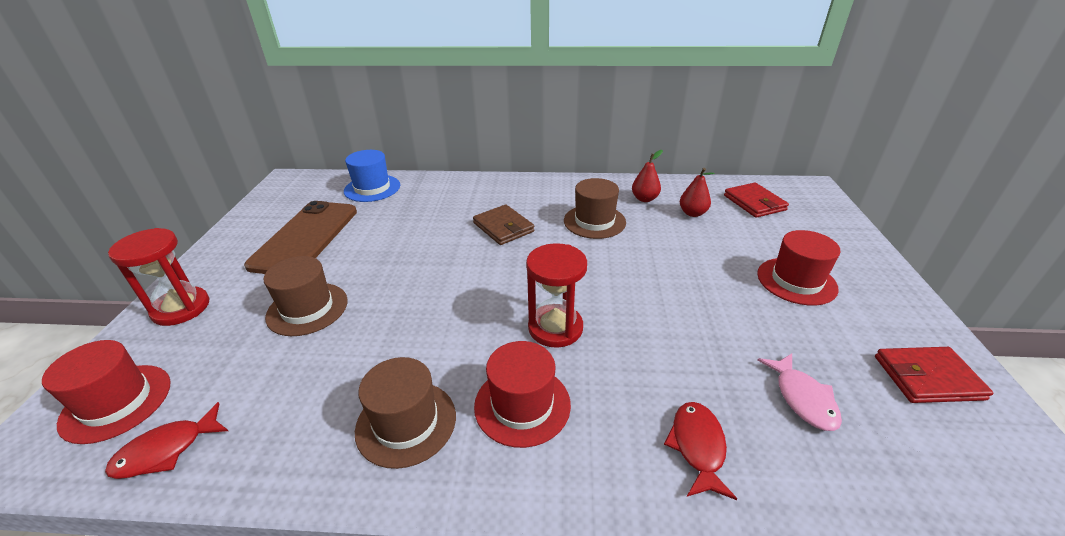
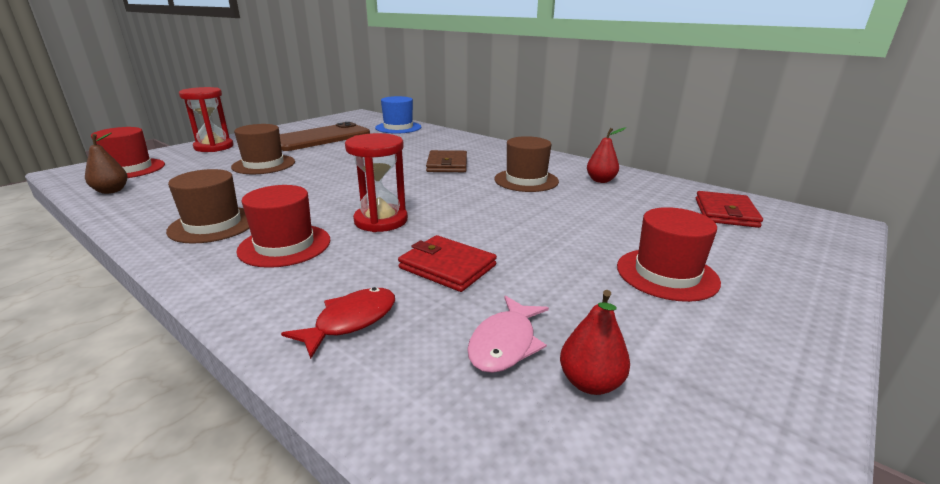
camera: 35 degrees right, 10 degrees down
red fish [105,402,228,479] -> brown pear [85,133,128,194]
red pear [680,168,715,217] -> red pear moved to [560,290,630,395]
red wallet [875,347,993,403] -> red wallet moved to [398,235,497,292]

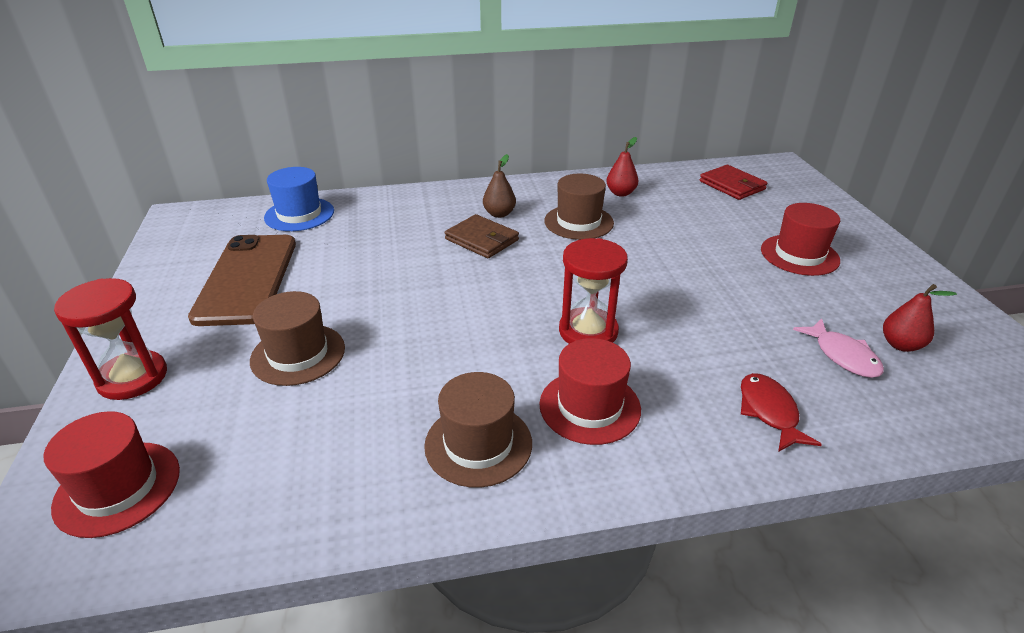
camera: 50 degrees left, 10 degrees up
brown pear [85,133,128,194] -> brown pear moved to [483,154,516,218]
red wallet [398,235,497,292] -> none

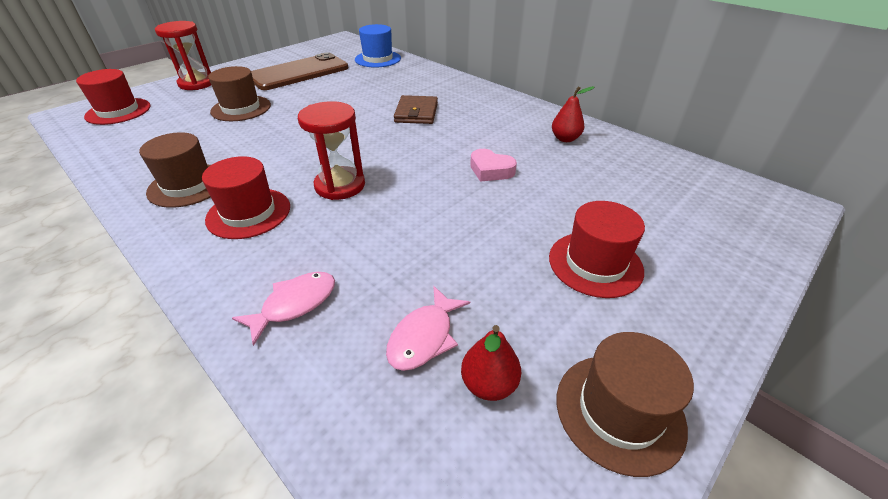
camera: 55 degrees right, 5 degrees up
brown pear [483,154,516,218] -> none
brown hat [544,174,614,240] -> brown hat moved to [557,332,694,477]
red wallet [700,165,768,200] -> none
red fish [741,373,822,452] -> pink fish [232,272,335,346]
none -> pink heart [470,149,517,182]

